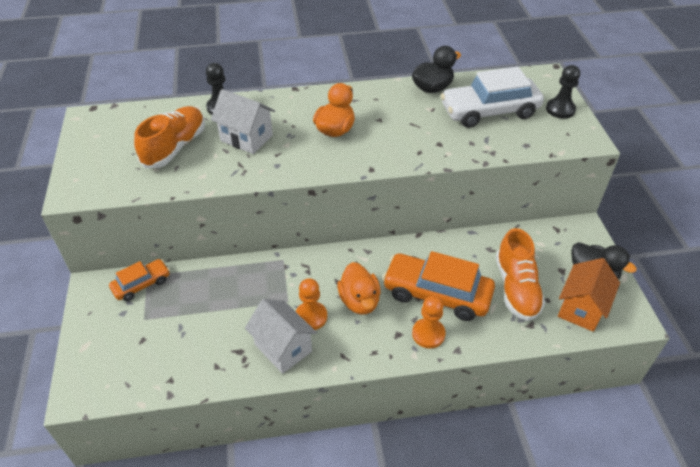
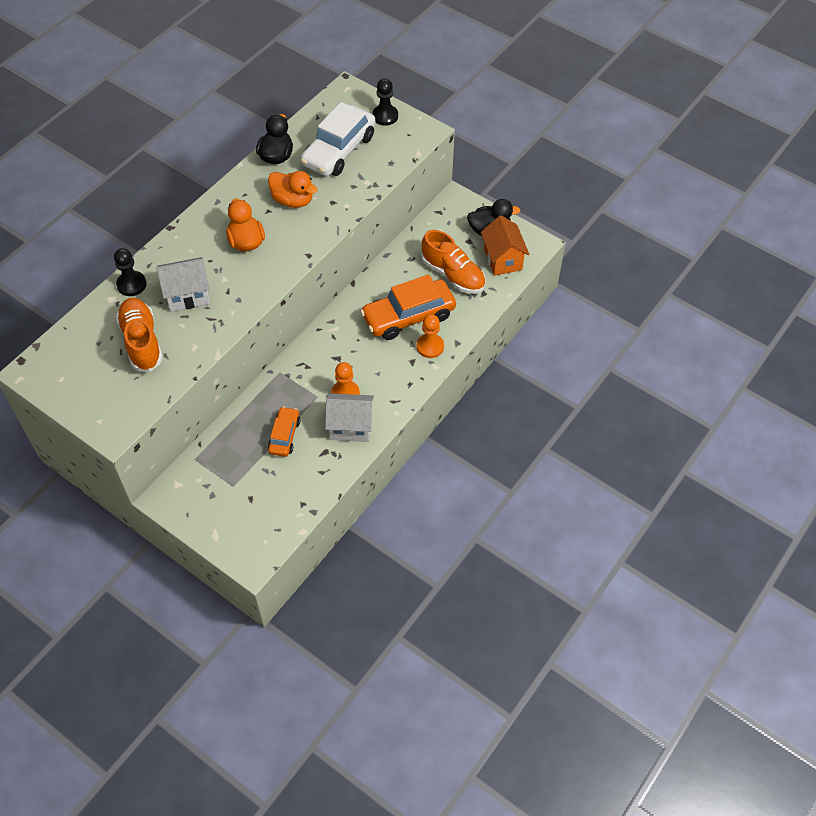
camera: 45 degrees left, 10 degrees up
orange car [109,259,170,301] -> orange car moved to [268,406,300,457]
orange duck [337,262,381,315] -> orange duck moved to [268,171,318,208]

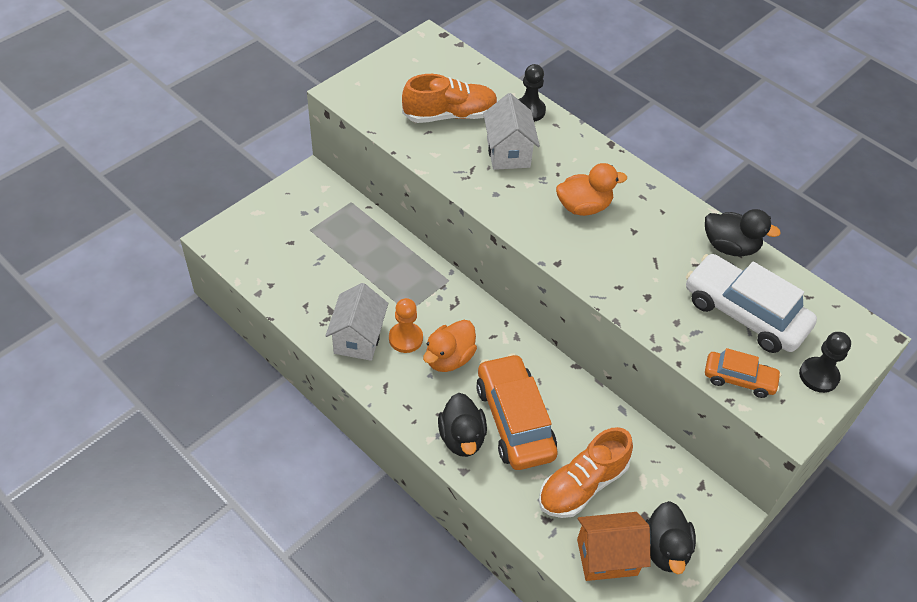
camera: 95 degrees right, 5 degrees down
orange duck [268,171,318,208] -> orange duck moved to [423,320,477,372]
orange car [268,406,300,457] -> orange car moved to [705,348,781,398]
orange pawn [417,314,444,358] -> black duck [438,393,487,457]

